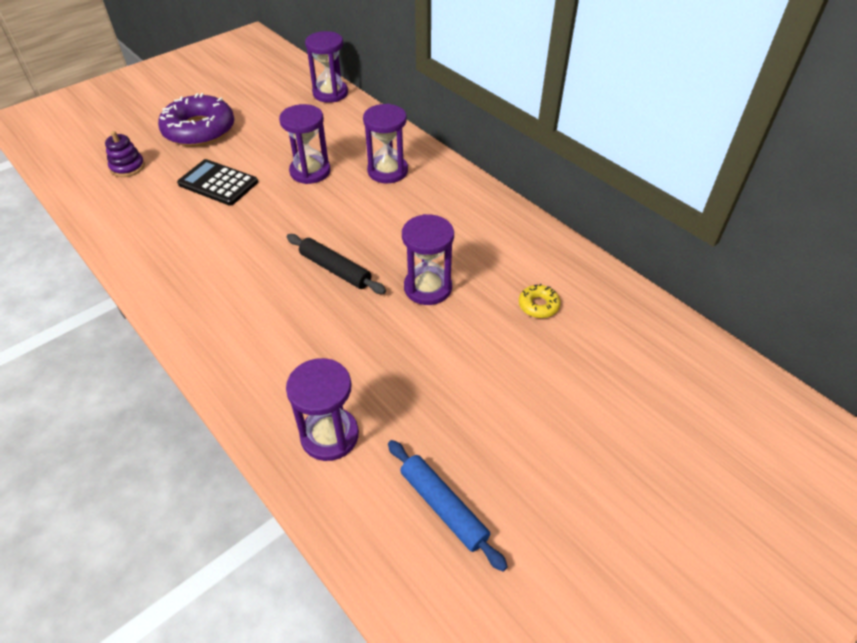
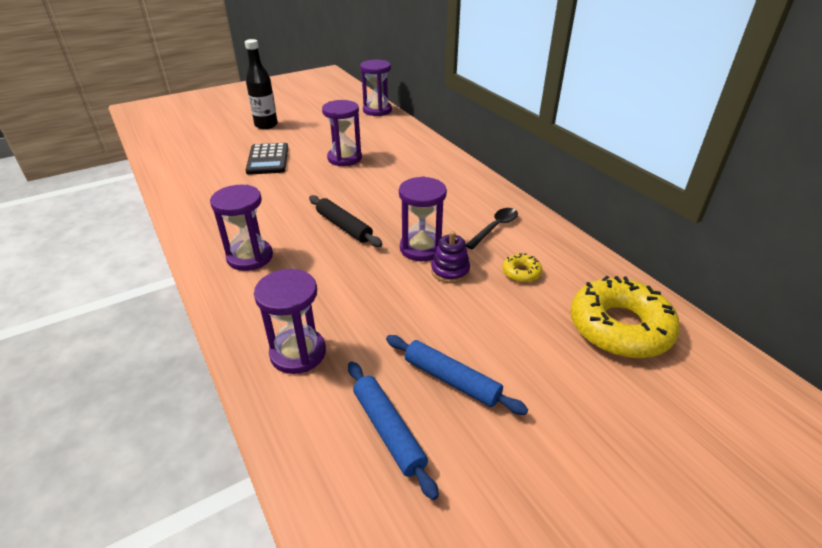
camera: 10 degrees right, 10 degrees down
purple stacking toy [105,131,145,177] -> purple stacking toy moved to [431,231,470,283]
purple donut [158,93,234,146] -> black bottle [245,39,278,129]
black calculator [177,159,258,206] -> black calculator turned 135 degrees counterclockwise [246,143,288,175]
purple hourglass [363,104,408,183] -> purple hourglass moved to [210,185,273,271]
none -> blue rolling pin [386,335,528,415]
none -> black spoon [466,208,518,249]
none -> yellow donut [570,276,680,358]

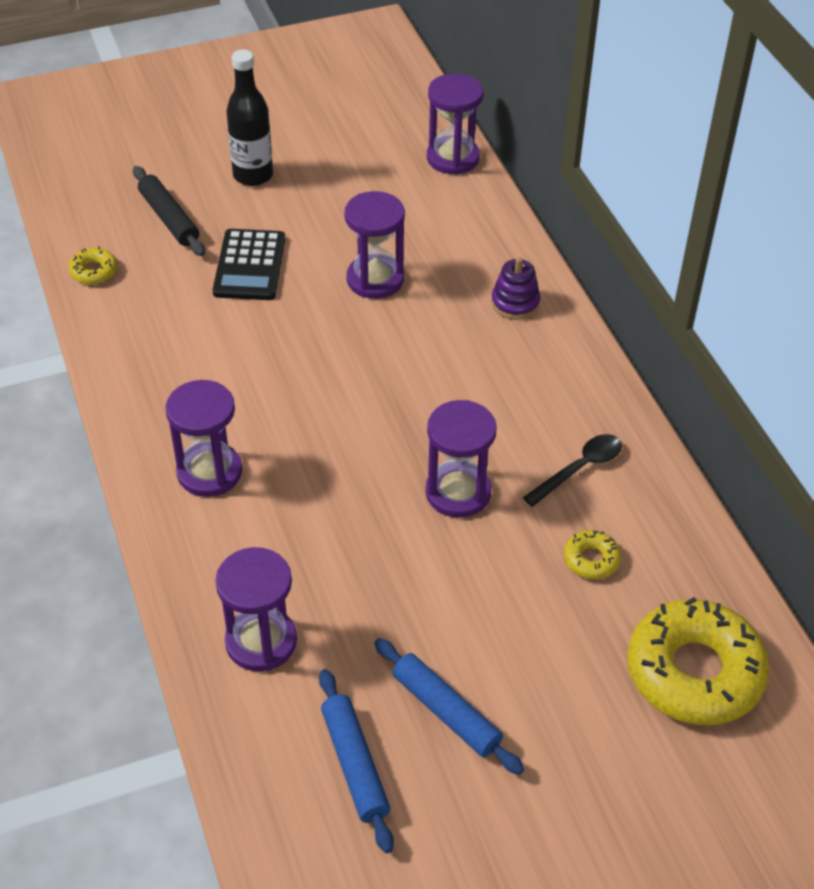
camera: 10 degrees right, 10 degrees up
black rolling pin [309,195,383,247] -> black rolling pin moved to [133,166,205,256]
purple stacking toy [431,231,470,283] -> purple stacking toy moved to [491,257,540,320]
none -> yellow donut [69,247,118,285]

